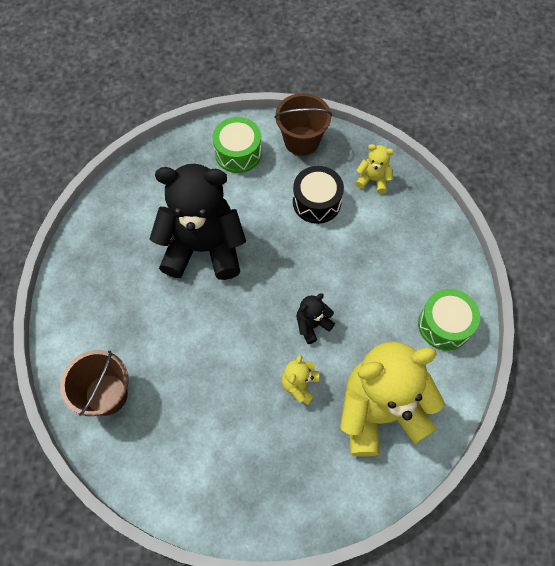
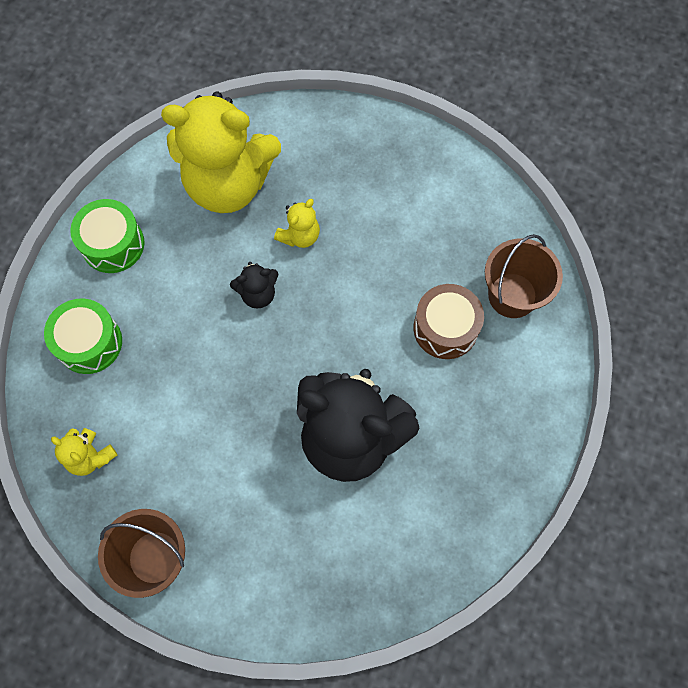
camera: 160 degrees left, 5 degrees up
green drum [212,117,262,173] -> green drum moved to [44,298,122,374]
black drum [293,166,344,224] -> none
none -> brown drum [413,284,484,359]

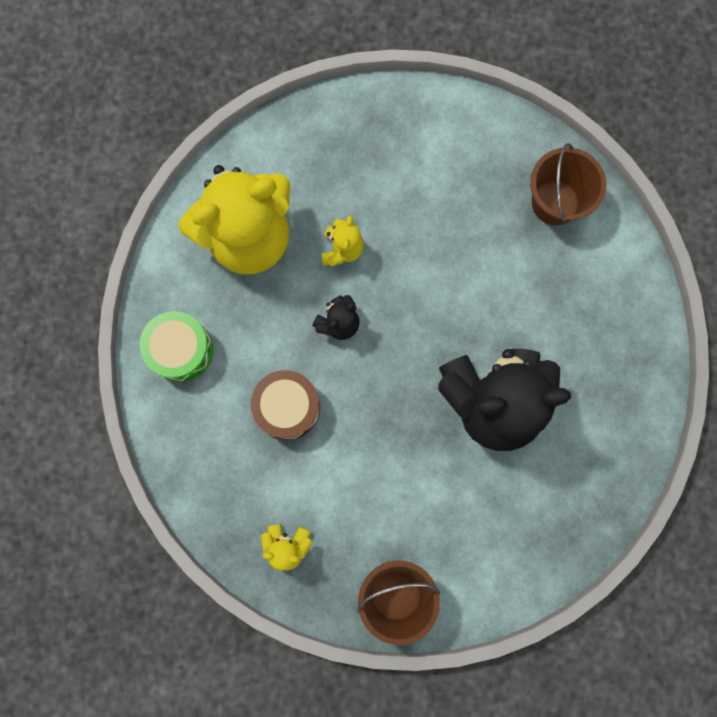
camera: 30 degrees left, 10 degrees up
green drum [44,298,122,374] -> none
brown drum [413,284,484,359] -> brown drum moved to [251,370,320,440]

